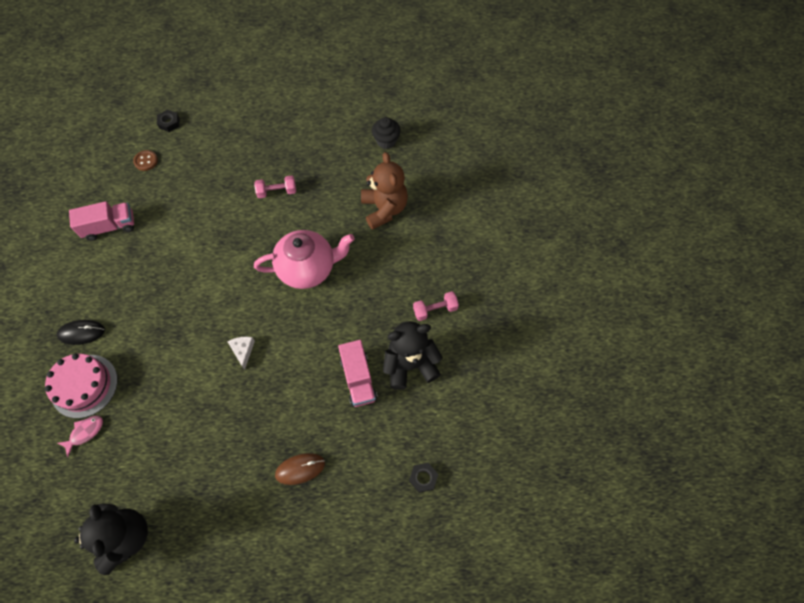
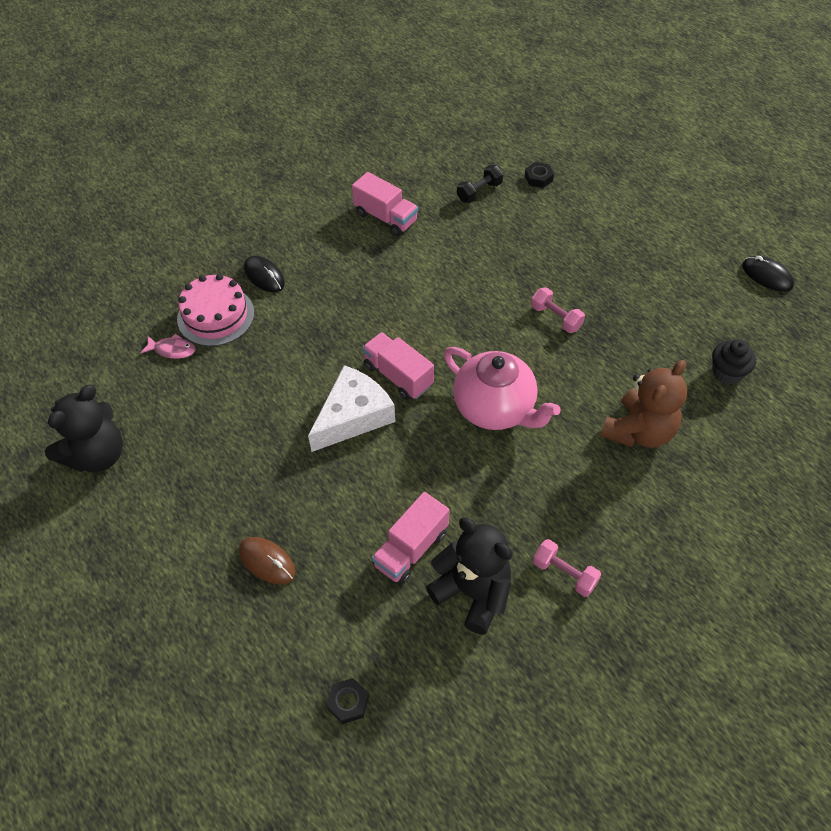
camera: 55 degrees right, 10 degrees down
brown button [133,150,158,171] -> black dumbbell [457,165,503,203]
white cheese [228,337,255,370] -> white cheese [308,365,395,452], size x2.17
none -> pink truck [362,332,434,400]
none -> black mouse [742,256,794,292]

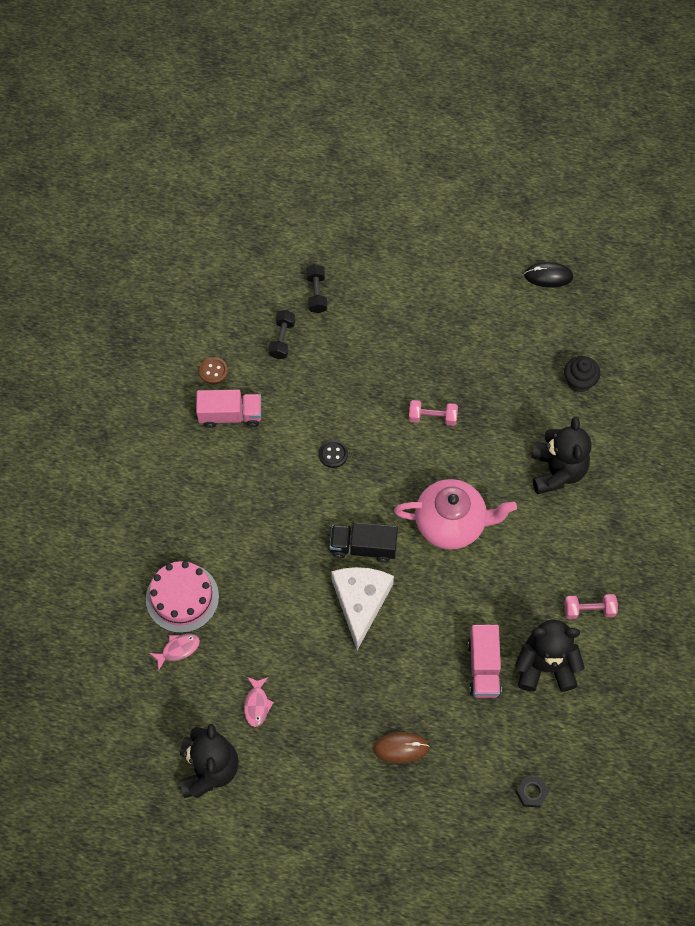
camera: 40 degrees left, 10 degrees up
black mouse [244,255,285,292] -> none
pink truck [362,332,434,400] -> black truck [330,522,398,562]
black nut [524,162,554,188] -> black dumbbell [306,264,327,313]
brown teddy bear [601,360,687,448] -> black teddy bear [531,417,591,494]
none -> brown button [199,357,228,384]
none -> pink fish [244,677,274,727]
none -> black button [319,440,348,468]

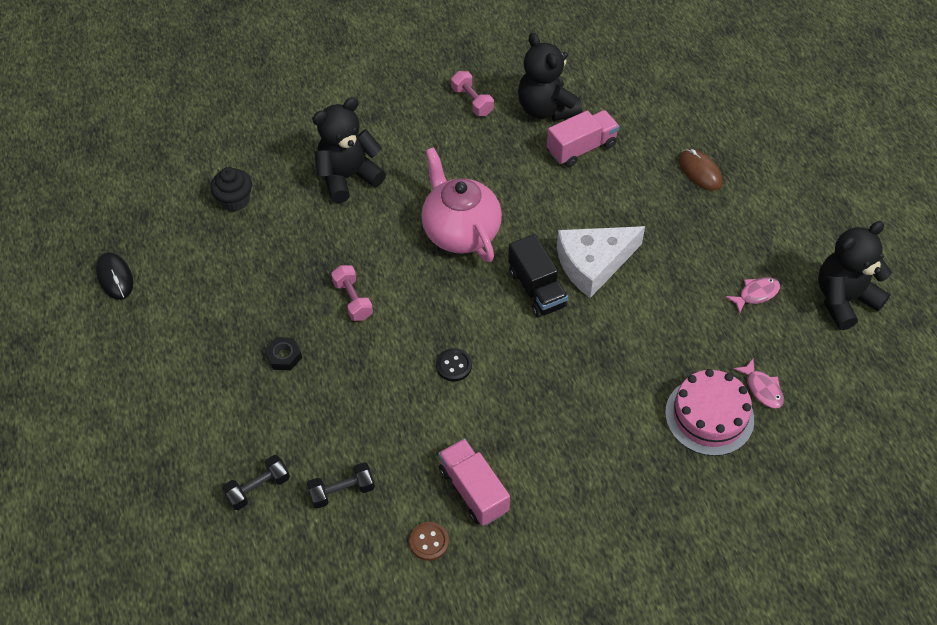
camera: 120 degrees left, 10 degrees down
pink fish [149,634,200,671] -> pink fish turned 150 degrees counterclockwise [734,359,784,409]
black nut [516,776,549,808] -> black nut moved to [265,337,302,371]

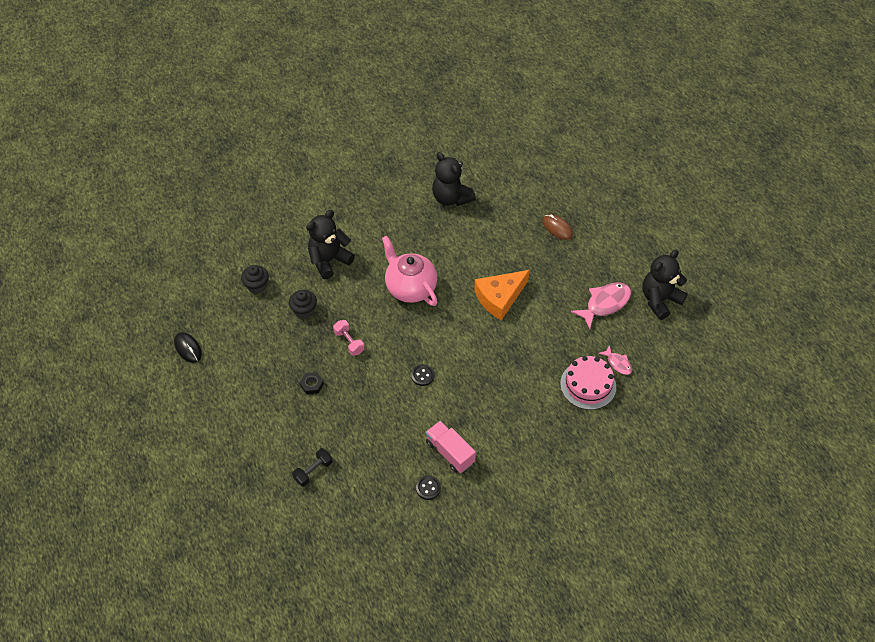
camera: 10 degrees left, 0 degrees up
black dumbbell [307,462,375,509] -> none
brown button [409,522,449,561] -> black button [416,476,441,500]
pink dumbbell [451,71,494,116] -> none
black truck [508,234,568,318] -> none
pink truck [547,110,619,167] -> none
white cheese [557,226,645,298] -> orange cheese [474,270,530,321]
pink fish [726,277,780,314] -> pink fish [571,282,631,329], size x1.82
none -> black cupcake [289,290,317,319]

